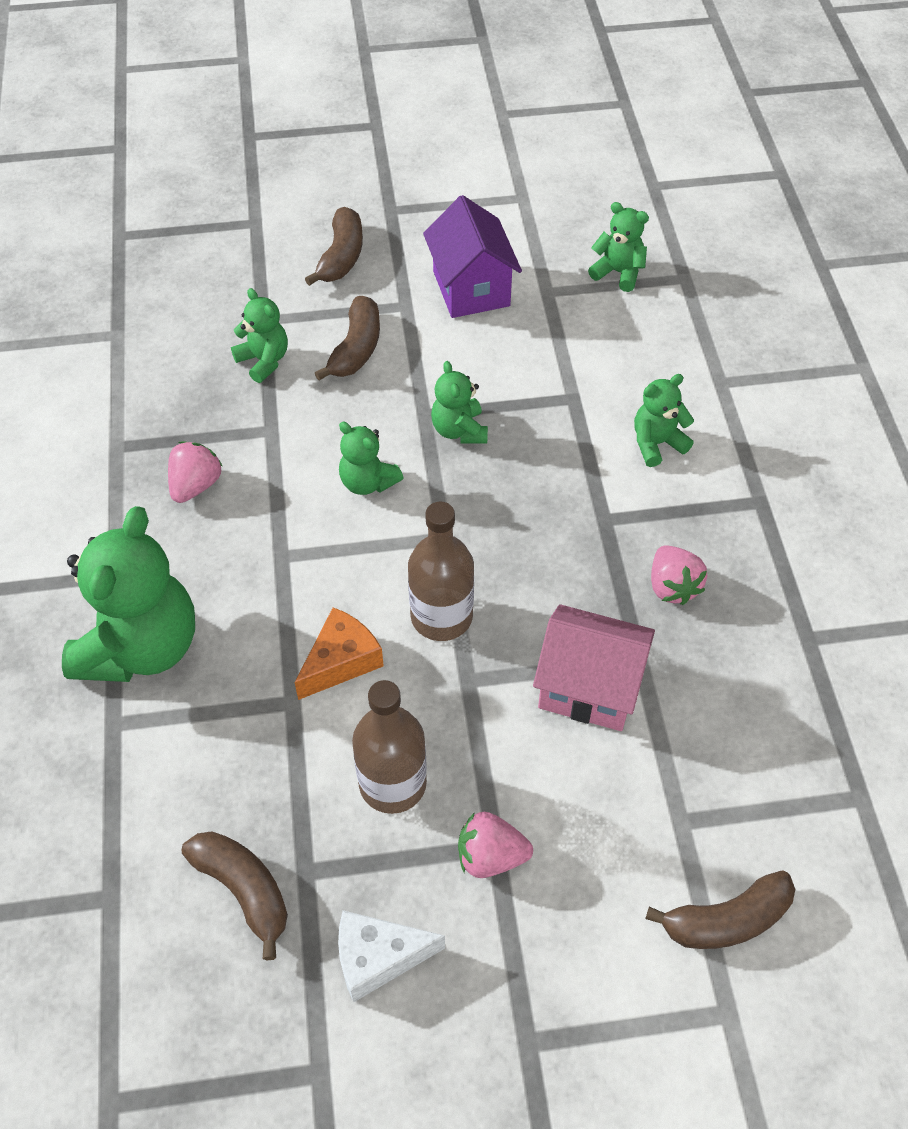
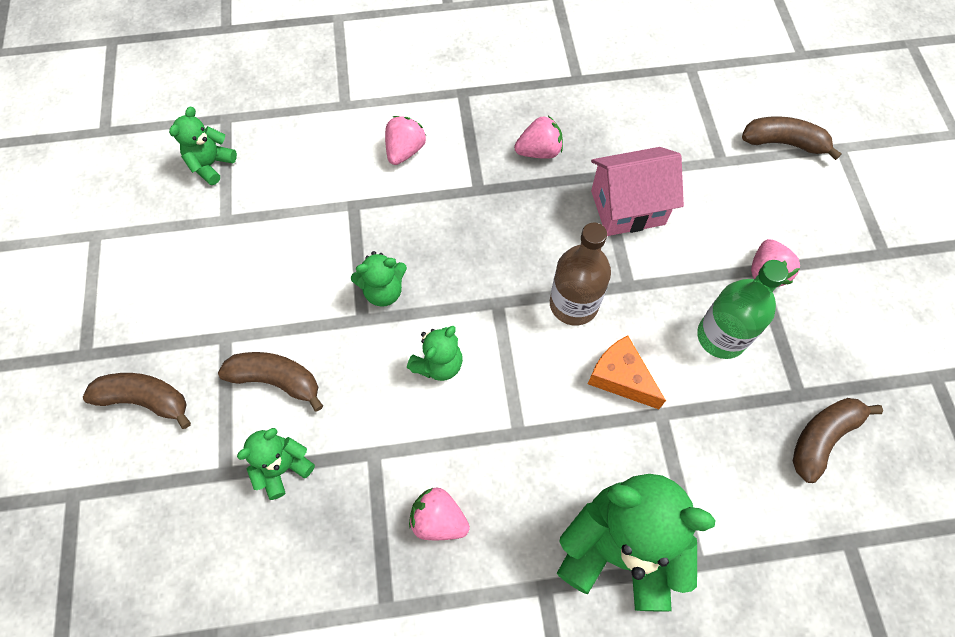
camera: 90 degrees left, 10 degrees up
white cheese [338,910,445,1002] -> none
brown bottle [352,680,427,814] -> green bottle [697,260,788,359]
purple house [423,195,522,318] -> none
pink house [533,604,655,731] -> pink house turned 60 degrees clockwise [591,147,684,236]
green teddy bear [634,374,694,467] -> pink strawberry [385,116,426,165]
brown banana [646,870,795,949] -> brown banana turned 60 degrees counterclockwise [742,116,842,160]

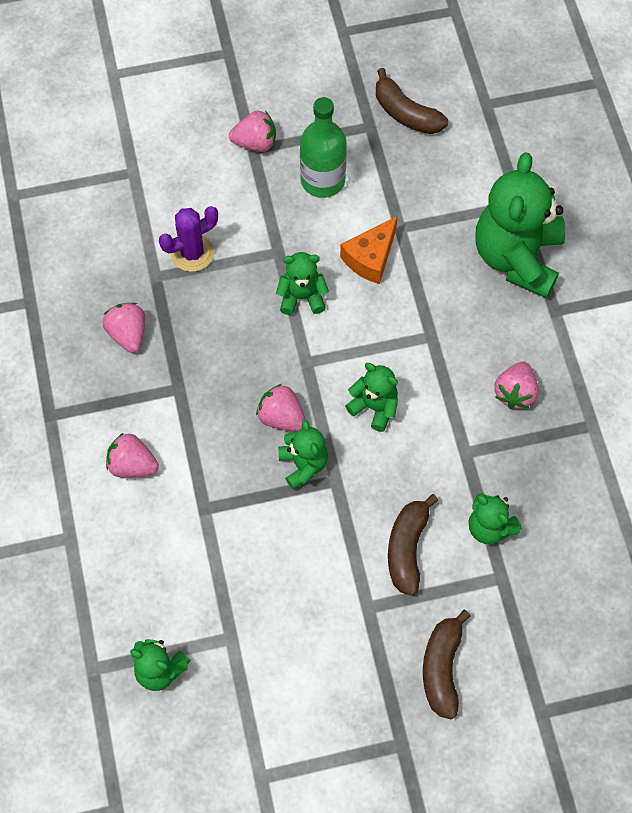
camera: 95 degrees left, 0 degrees up
brown bottle [550,222,611,325] -> green teddy bear [276,252,329,315]
pink house [591,147,684,236] -> purple cactus [159,206,218,272]
brown banana [742,116,842,160] -> none
none -> pink strawberry [256,384,306,431]

